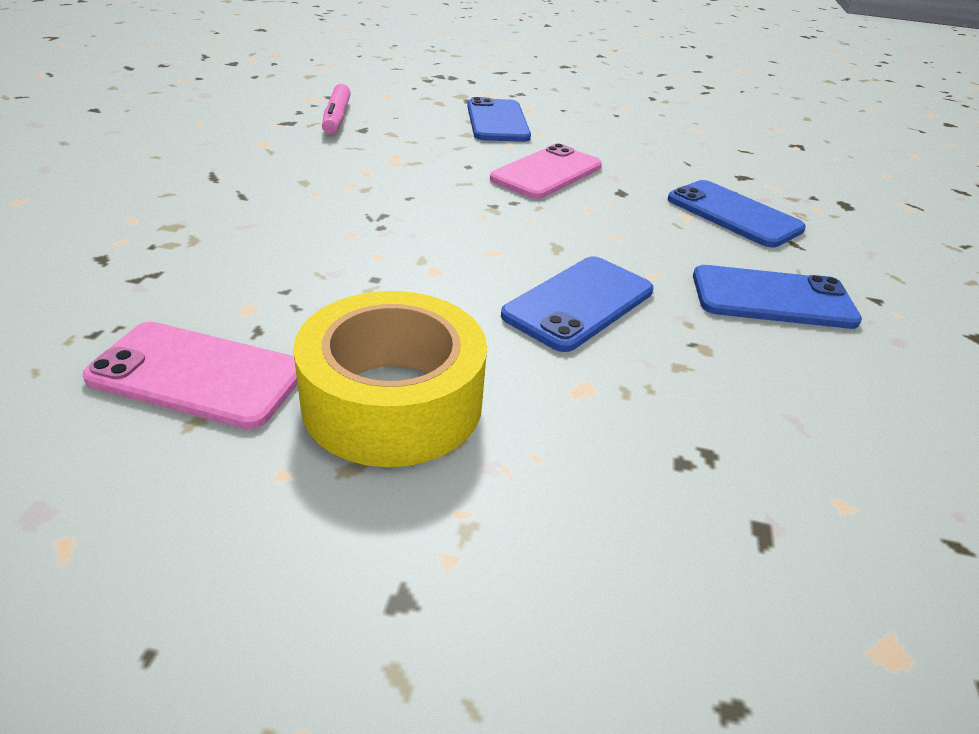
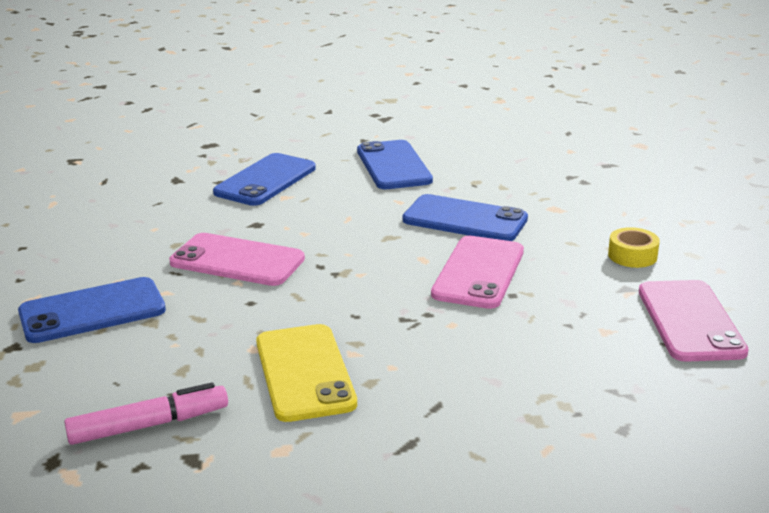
camera: 105 degrees left, 10 degrees down
yellow tape [293,291,487,467] -> yellow tape [608,227,660,268], size x0.43
none -> yellow phone [256,324,357,422]
none -> pink phone [431,236,524,309]

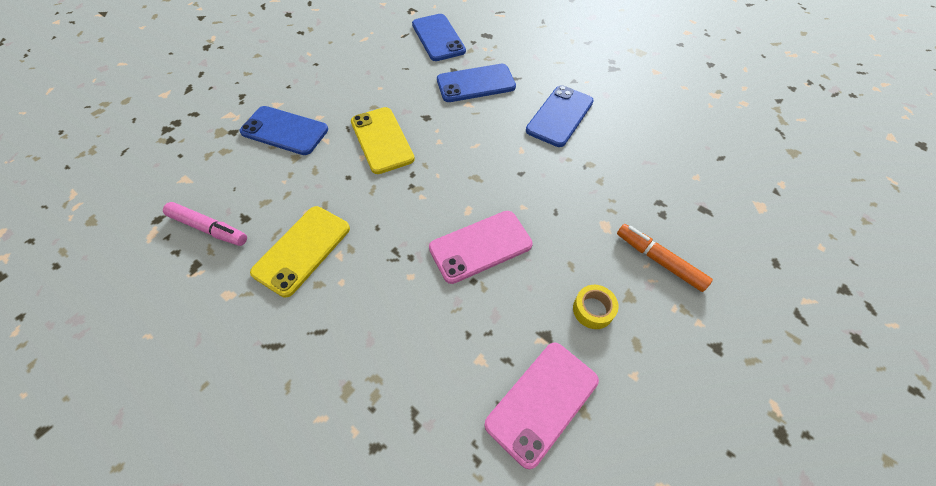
camera: 45 degrees right, 30 degrees up
pink phone [169,233,305,286] -> yellow phone [351,107,415,174]
blue phone [403,194,528,241] -> blue phone moved to [412,14,466,61]
none -> orange marker [617,224,713,292]

